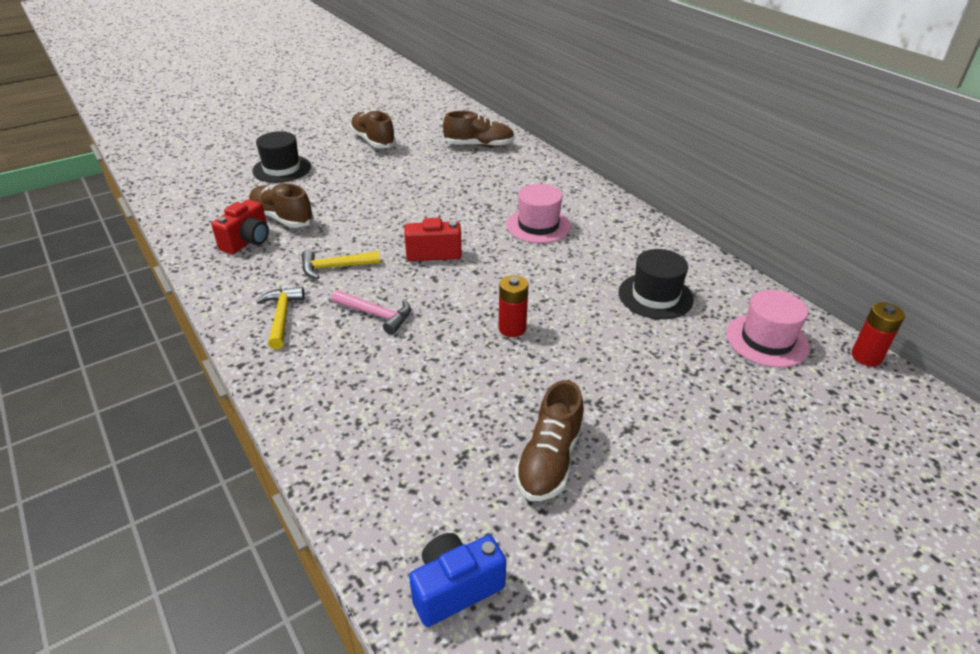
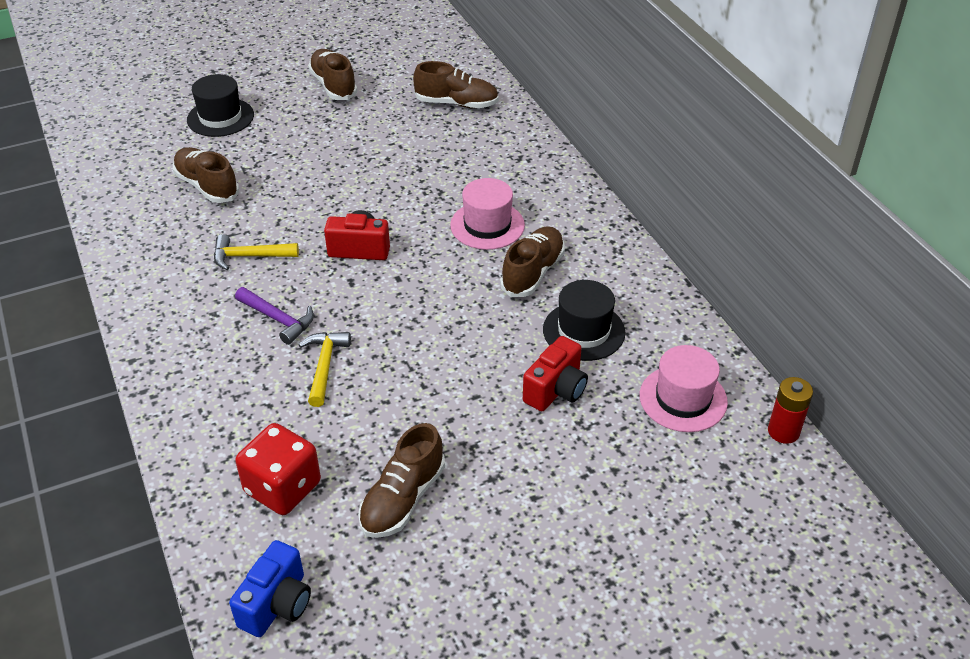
camera: 10 degrees right, 5 degrees up
red camera [211,199,269,254] -> red camera moved to [523,336,588,411]
yellow hammer [256,287,305,349] -> yellow hammer moved to [299,332,351,407]
pink hammer [331,290,411,335] -> purple hammer [235,287,314,345]
blue camera [409,533,506,627] -> blue camera turned 135 degrees clockwise [229,540,311,637]
red battery [499,275,529,337] -> none
none -> red dice [235,423,321,515]
none -> brown shoe [500,226,565,297]

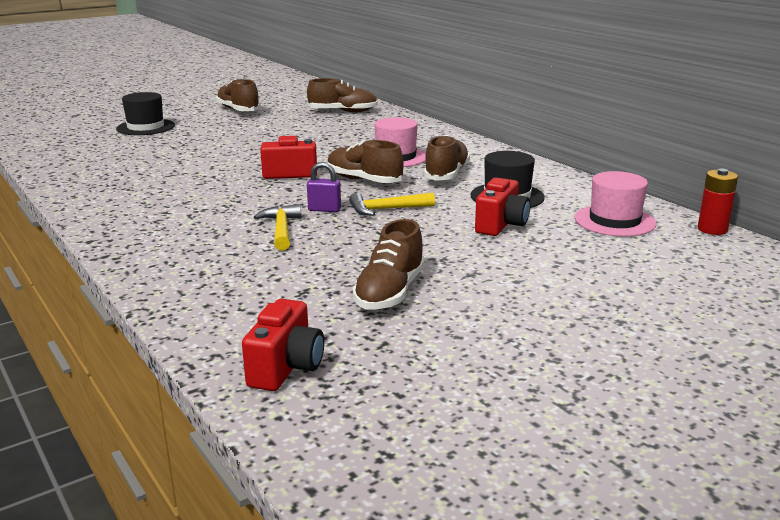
camera: 10 degrees left, 20 degrees down
brown shoe [173,147,239,203] -> brown shoe moved to [328,140,404,183]
yellow hammer [214,234,299,270] -> yellow hammer moved to [349,192,435,216]
blue camera [229,540,311,637] -> red camera [242,299,324,391]
purple hammer [235,287,314,345] -> none
red dice [235,423,321,515] -> none
none -> purple padlock [307,162,341,212]

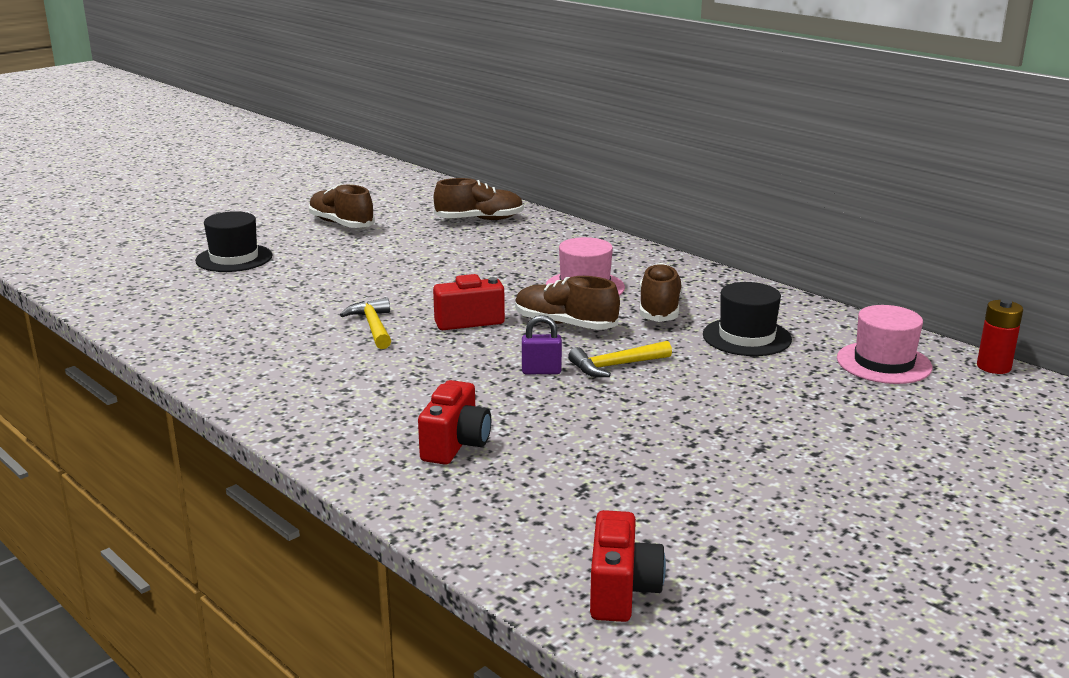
camera: 10 degrees left, 0 degrees up
yellow hammer [254,204,302,251] -> yellow hammer moved to [340,298,391,349]
brown shoe [353,219,425,310] -> none
red camera [475,178,530,236] -> red camera moved to [418,380,491,465]

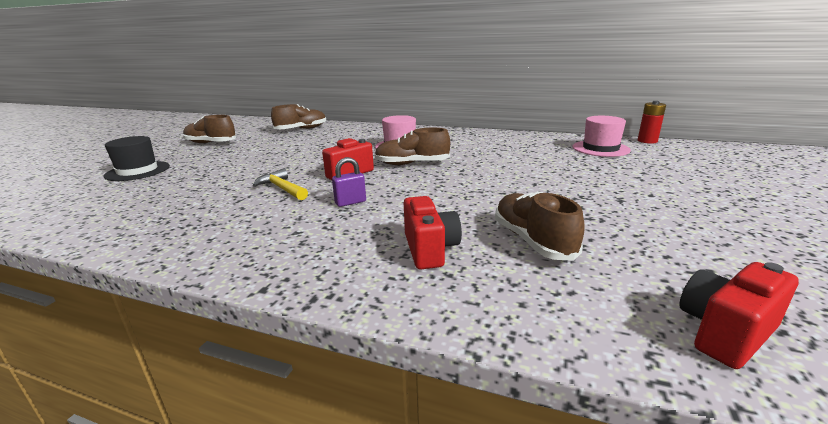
camera: 25 degrees left, 0 degrees up
purple padlock [522,315,562,374] -> purple padlock moved to [332,157,366,207]
yellow hammer [568,341,672,377] -> none
red camera [590,510,666,622] -> red camera turned 105 degrees counterclockwise [679,262,799,369]
brown shoe [640,263,683,322] -> brown shoe moved to [495,191,585,261]
black hat [703,282,792,356] -> none

